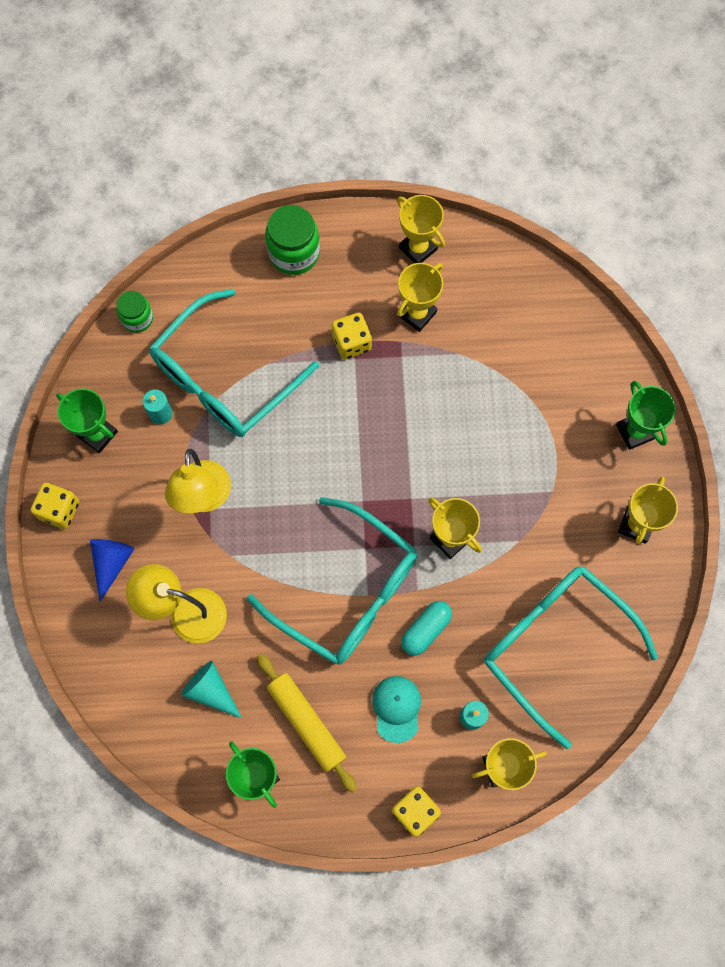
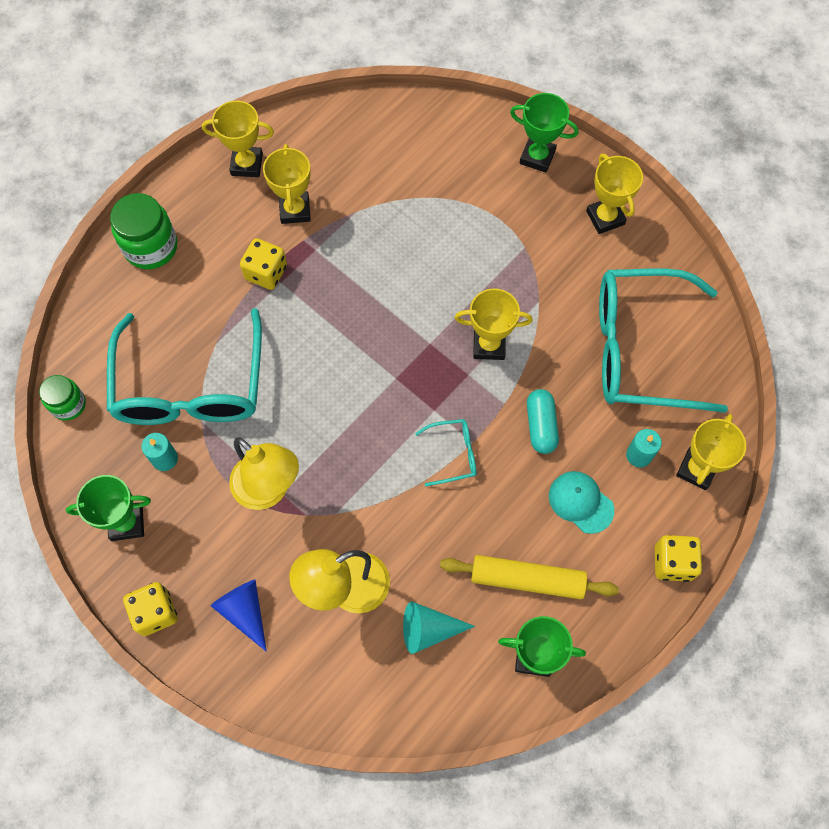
camera: 45 degrees left, 5 degrees down
turquoise glasses [247,497,417,665] -> turquoise glasses [415,419,476,486], size x0.41

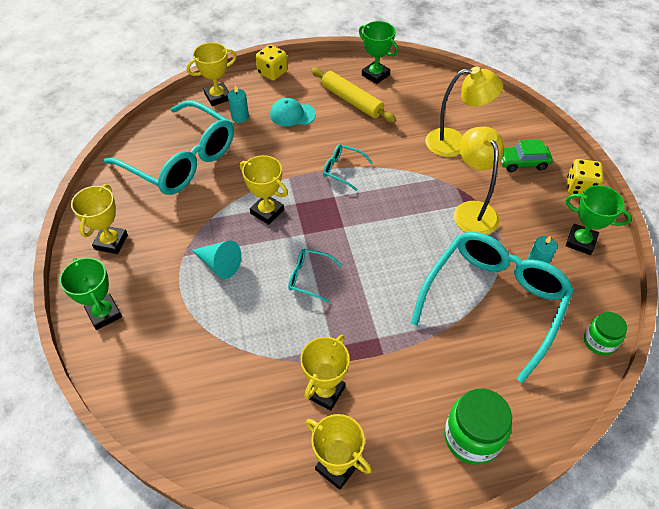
camera: 145 degrees left, 15 degrees down
blue cone [211,579,267,652] -> green car [501,139,552,172]
yellow dice [240,238,287,290] -> none
turquoise cone [403,602,475,654] -> turquoise cone moved to [192,240,241,279]
turquoise capsule [527,389,559,454] -> none
turquoise cap [549,471,614,534] -> turquoise cap turned 105 degrees clockwise [270,98,316,126]
none -> turquoise glasses [288,249,342,303]

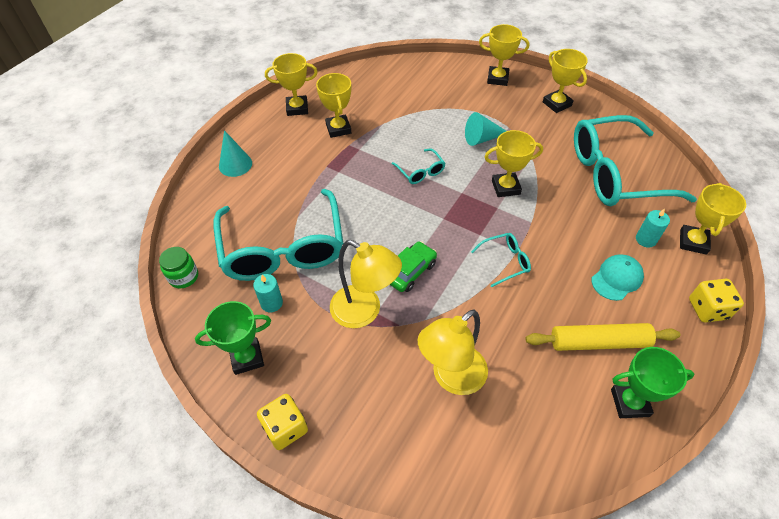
camera: 135 degrees right, 0 degrees up
green trophy [60,258,122,330] -> yellow trophy [479,24,529,86]
turquoise glasses [288,249,342,303] -> turquoise glasses turned 90 degrees clockwise [392,149,446,184]
green jar [444,389,512,465] -> turquoise cone [219,130,252,177]
green car [501,139,552,172] -> green car moved to [390,241,437,292]

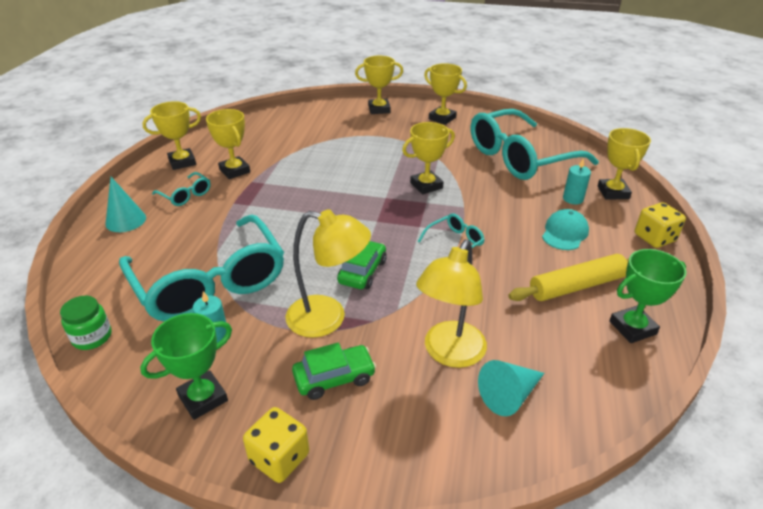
camera: 20 degrees left, 15 degrees down
turquoise glasses [392,149,446,184] -> turquoise glasses moved to [152,172,211,206]
turquoise cone [465,112,506,146] -> turquoise cone moved to [478,360,544,416]
none -> green car [292,343,376,400]

